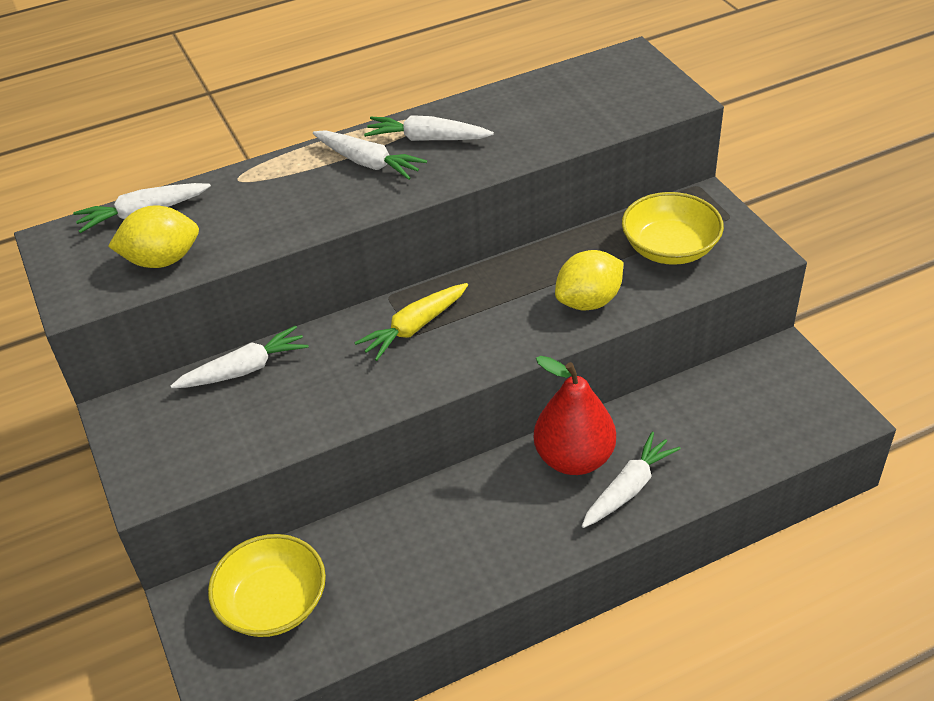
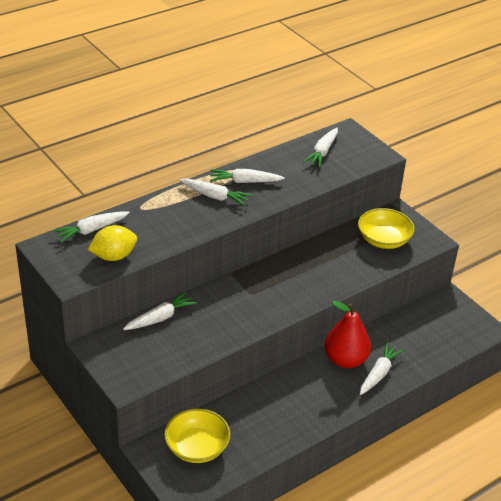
camera: 15 degrees left, 5 degrees down
yellow carrot [354,283,468,361] -> none
yellow lemon [555,250,623,310] -> none
none -> white carrot [303,128,338,167]

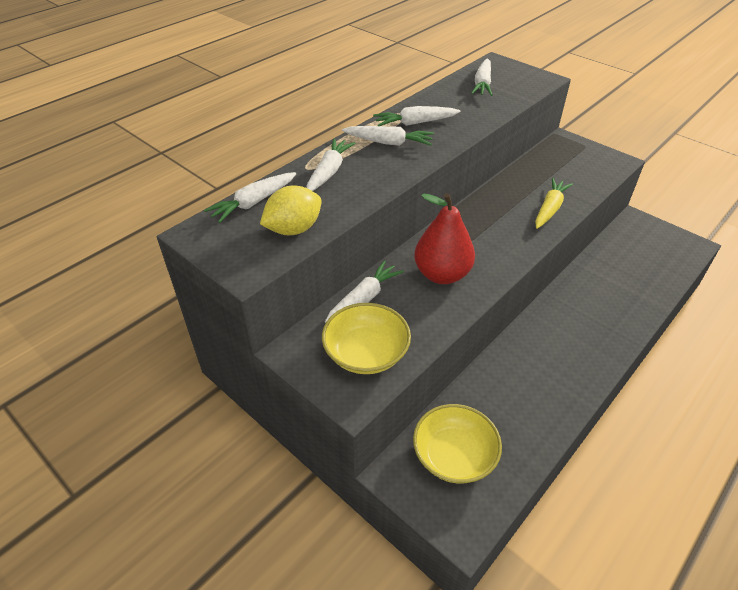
camera: 10 degrees left, 5 degrees up
red pear [325,300,371,368] -> red pear moved to [414,193,475,284]
yellow bowl [358,208,415,249] -> yellow bowl moved to [322,303,411,374]
white carrot [360,342,404,395] -> white carrot moved to [306,138,356,191]
none -> yellow carrot [535,178,573,229]

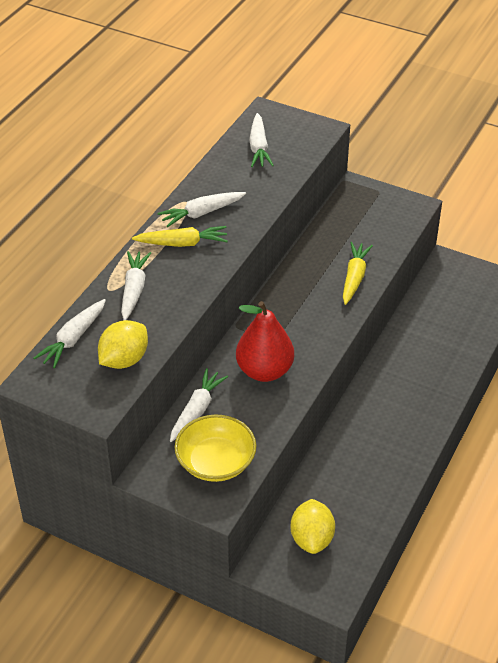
camera: 15 degrees left, 0 degrees up
white carrot [342,126,434,146] -> yellow carrot [132,226,228,247]
yellow bowl [413,404,502,483] -> yellow lemon [290,499,335,554]

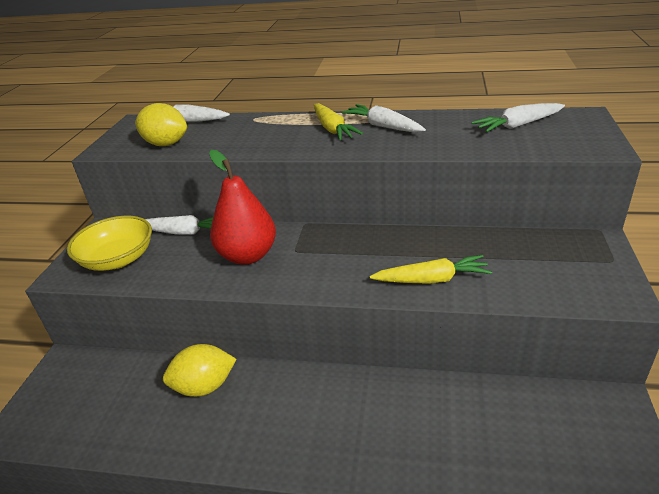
camera: 75 degrees right, 10 degrees down
white carrot [121,251,151,320] -> none
yellow lemon [290,499,335,554] -> yellow lemon moved to [163,344,236,397]

